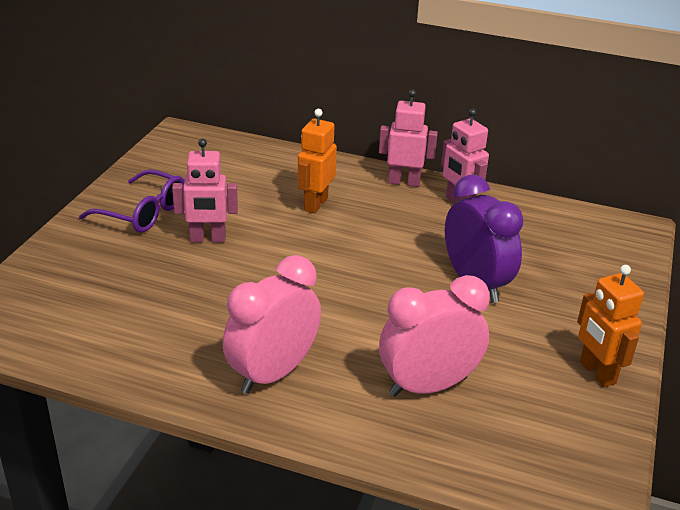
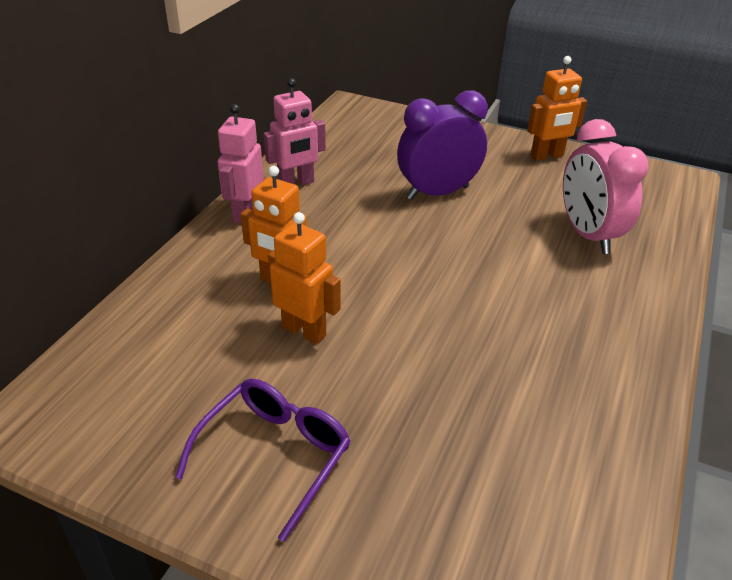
camera: 85 degrees left, 5 degrees up
pink robot [172,139,238,242] -> none
pink clock [223,255,321,394] -> none
none -> orange robot [268,212,341,344]

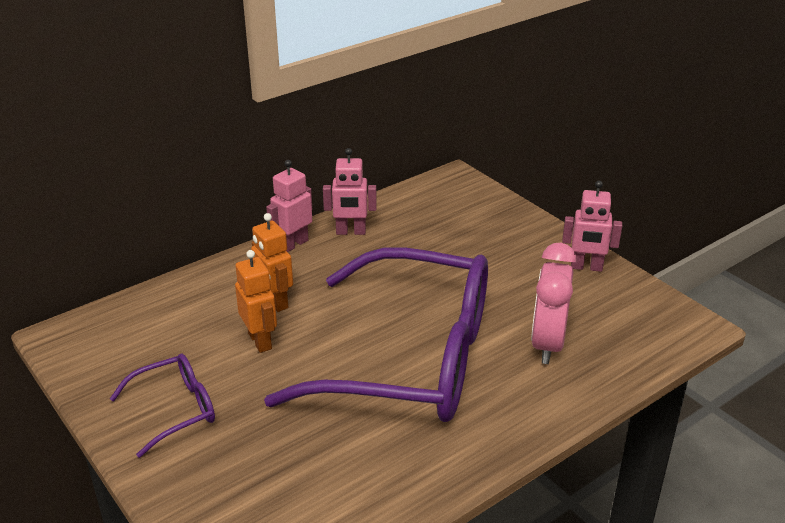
camera: 30 degrees right, 5 degrees down
purple clock [397,90,488,200] -> none
orange robot [527,56,587,161] -> pink robot [562,181,622,272]
none -> purple glasses [264,247,488,422]

